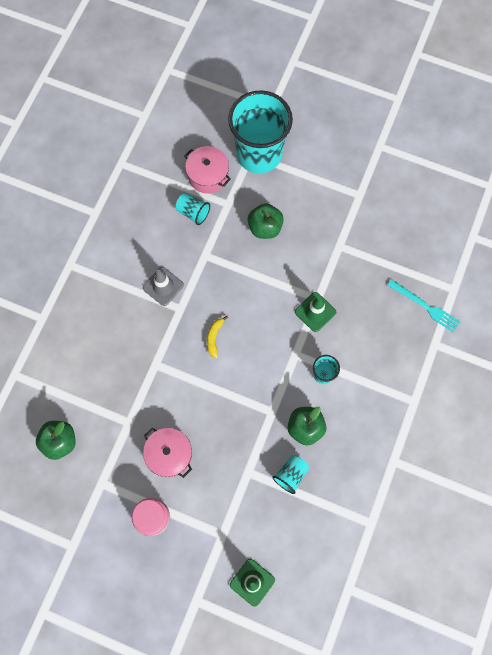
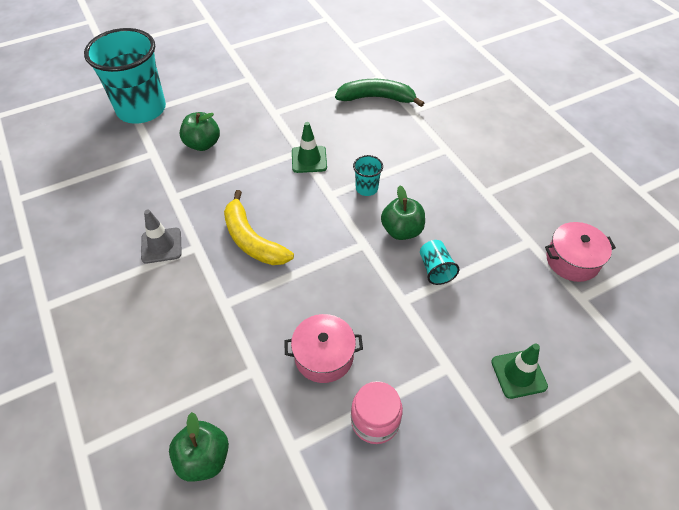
camera: 50 degrees left, 20 degrees down
turquoise cup [176,193,210,225] -> none
pink pot [184,146,231,194] -> pink pot moved to [545,222,616,282]
yellow banana [207,315,228,358] -> yellow banana [224,190,294,265], size x1.98
turquoise fork [387,279,460,332] -> green banana [335,79,424,107]

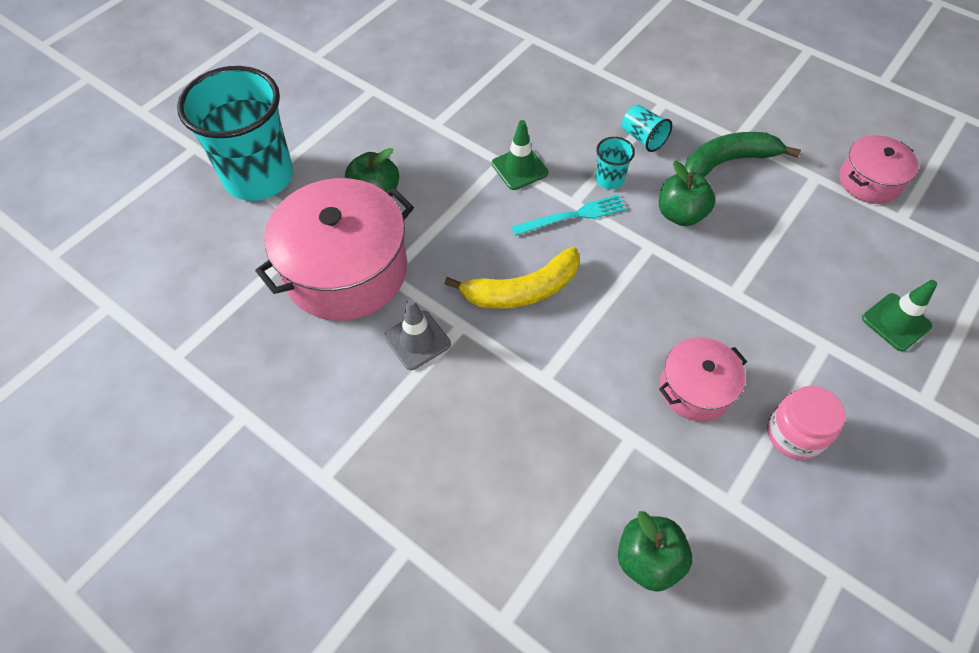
camera: 25 degrees left, 5 degrees up
yellow banana [224,190,294,265] -> yellow banana turned 45 degrees counterclockwise [445,247,580,309]
green banana [335,79,424,107] -> green banana moved to [684,132,801,177]
turquoise cup [420,240,459,285] -> turquoise cup moved to [622,105,672,152]
none -> pink pot [255,178,414,321]
none -> turquoise fork [512,194,627,236]

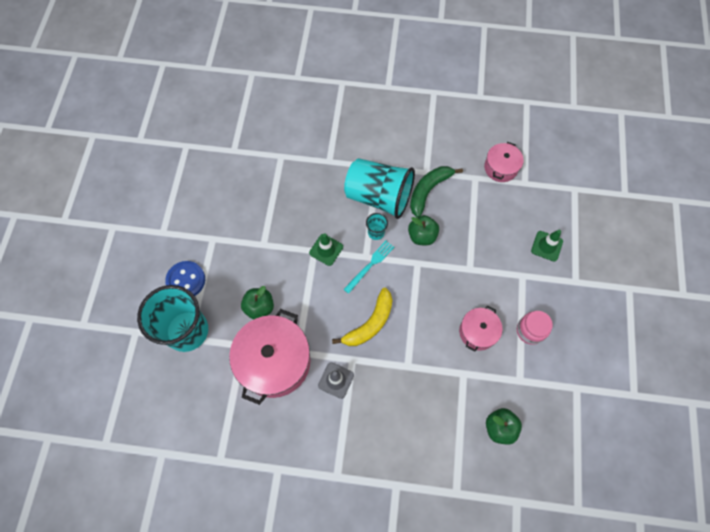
camera: 30 degrees left, 10 degrees up
turquoise cup [622,105,672,152] -> turquoise cup [344,158,415,219], size x2.44
none -> blue button [165,261,205,296]

